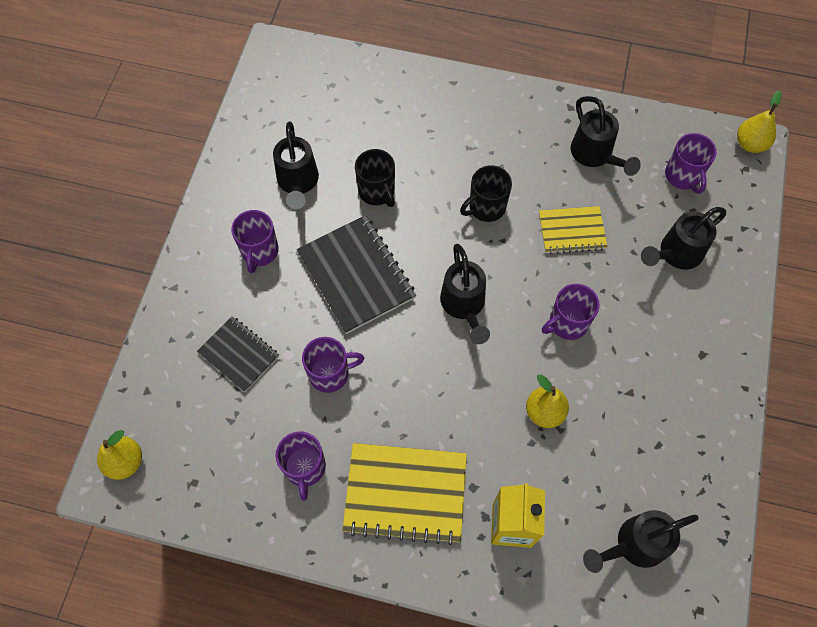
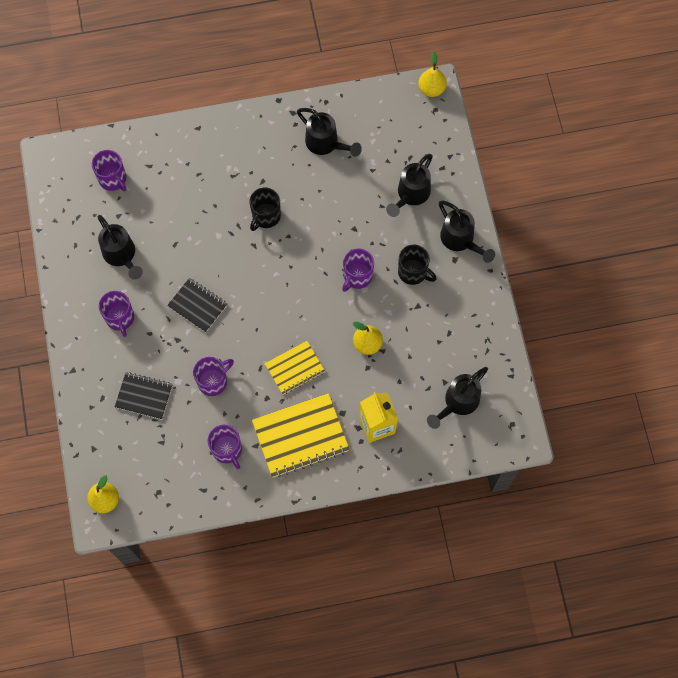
camera: 25 degrees left, 5 degrees up
black notebook [297,215,416,334] -> black notebook [167,278,227,332], size x0.61
black mug [355,149,395,207] -> black mug moved to [398,245,437,285]
black watering can [440,244,490,344] -> black watering can moved to [439,201,495,263]
yellow notebook [539,206,607,254] -> yellow notebook moved to [265,341,325,395]
purple mug [665,133,717,194] -> purple mug moved to [92,150,127,191]

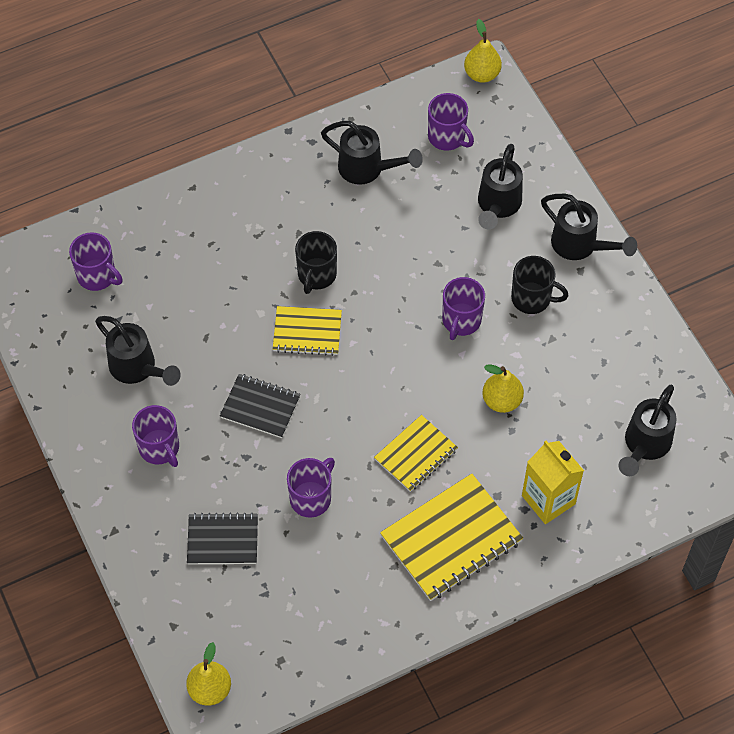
camera: 15 degrees left, 10 degrees down
purple mug [208,425,242,469] -> purple mug moved to [428,93,474,151]
none -> yellow notebook [273,306,342,356]

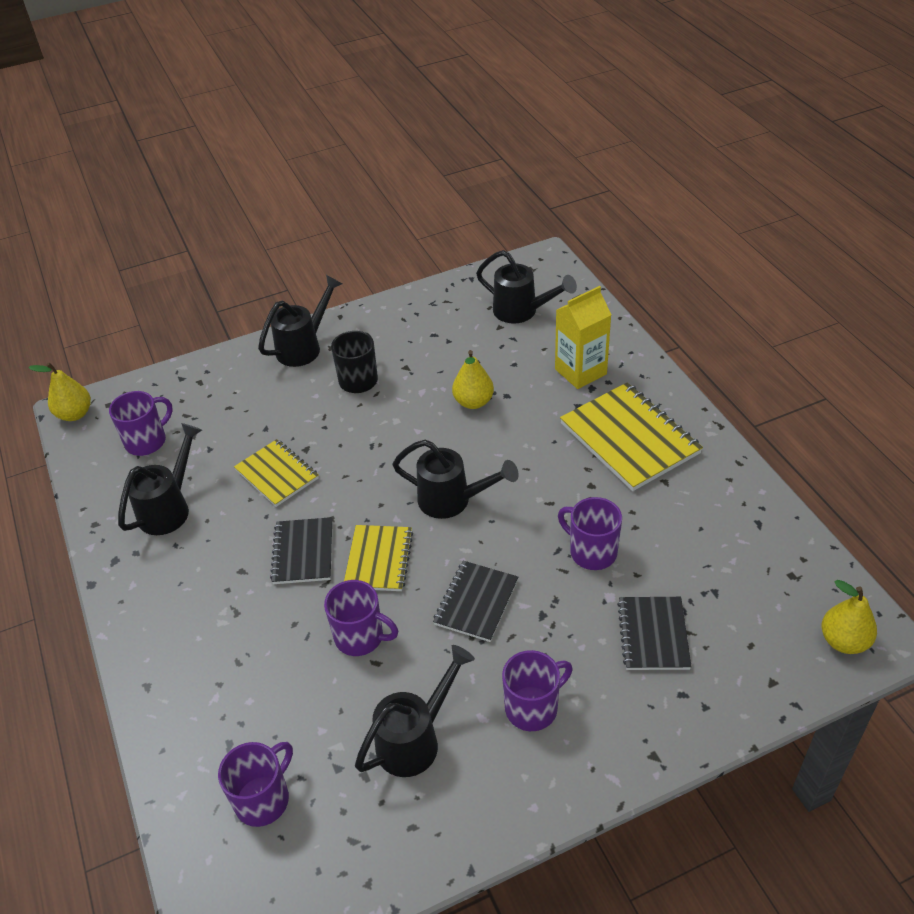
camera: 85 degrees left, 15 degrees down
black mug [295,231,337,294] -> black notebook [270,517,333,584]
yellow notebook [374,415,458,492] -> yellow notebook moved to [234,439,319,507]
purple mug [442,277,485,340] -> purple mug moved to [324,580,398,656]
black watering can [478,144,523,230] -> black watering can moved to [392,439,519,519]

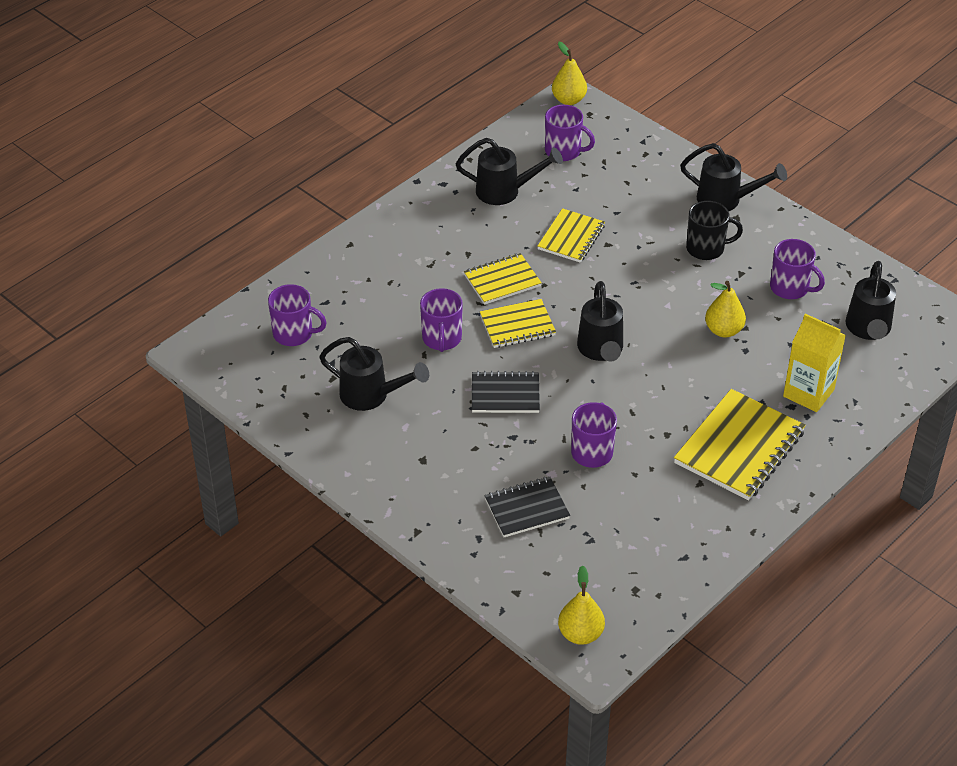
camera: 65 degrees right, 0 degrees up
black notebook [270,517,333,584] -> yellow notebook [464,253,542,305]
purple mug [502,650,573,731] -> purple mug moved to [770,239,825,299]

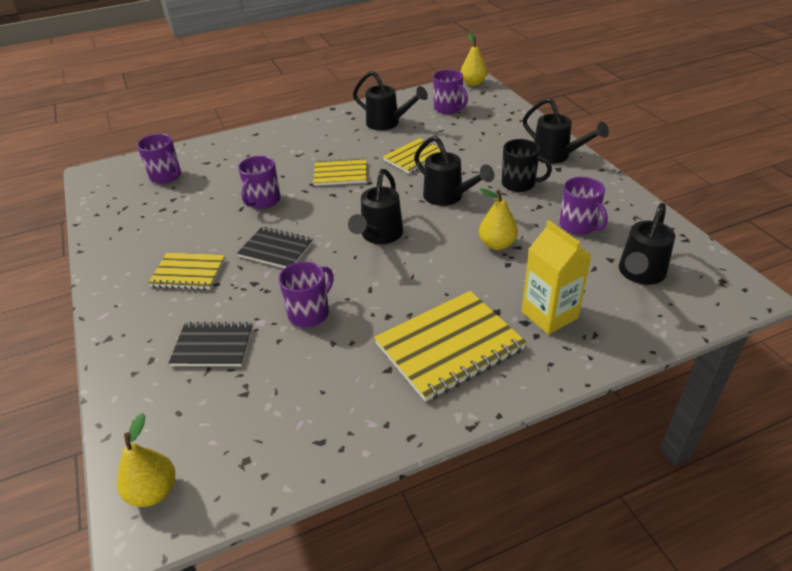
camera: 25 degrees right, 5 degrees down
black watering can [319,337,429,411] -> black watering can moved to [414,136,494,206]
yellow notebook [480,299,556,348] -> yellow notebook moved to [148,253,225,290]

